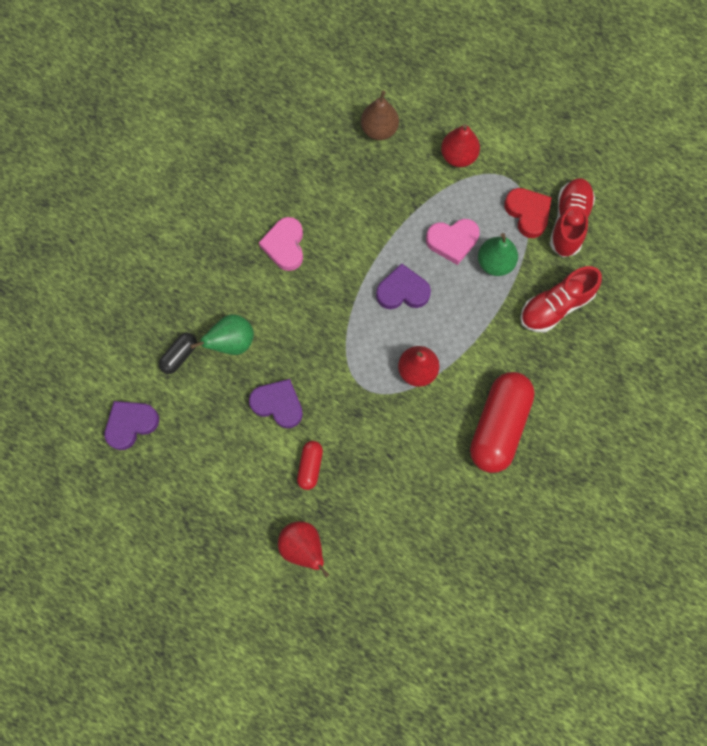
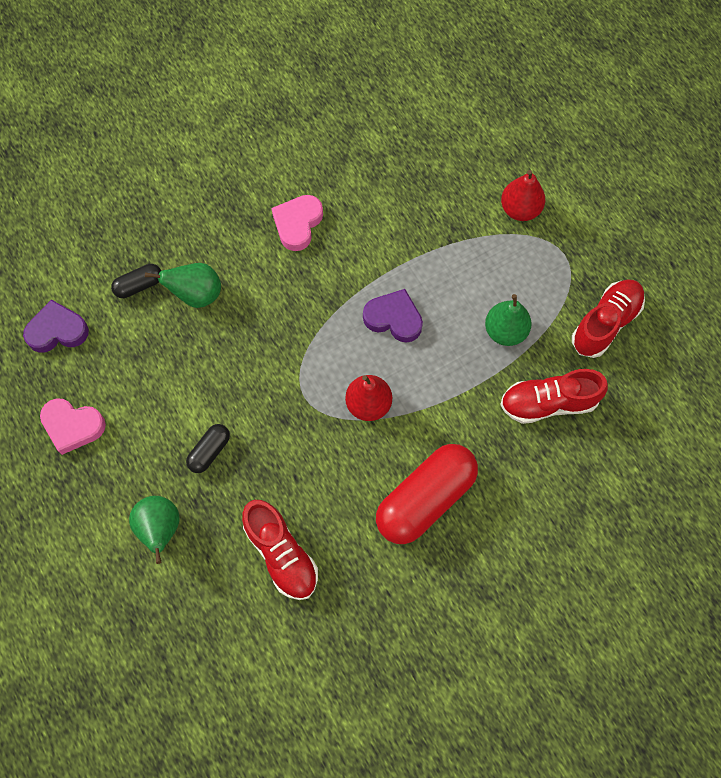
camera: 25 degrees right, 5 degrees down
purple heart [249,379,303,429] -> none
red pear [278,521,330,577] -> green pear [129,496,179,564]
red capsule [297,441,323,490] -> black capsule [186,424,230,473]
brown pear [361,91,399,140] -> none
pink heart [426,219,480,265] -> pink heart moved to [40,398,106,455]
red heart [504,188,552,238] -> none
none -> red shoe [242,500,318,600]

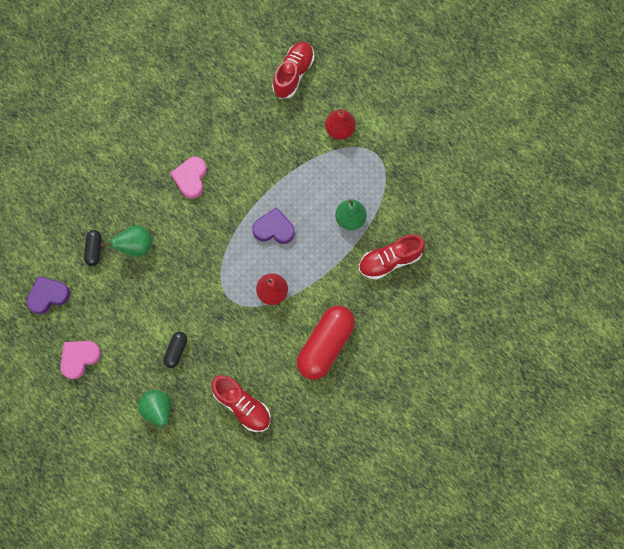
camera: 15 degrees left, 5 degrees up
pink heart [40,398,106,455] -> pink heart turned 135 degrees clockwise [60,341,101,379]
black capsule [111,264,161,298] -> black capsule turned 45 degrees counterclockwise [84,230,102,266]
red shoe [572,280,645,358] -> red shoe moved to [272,41,314,98]

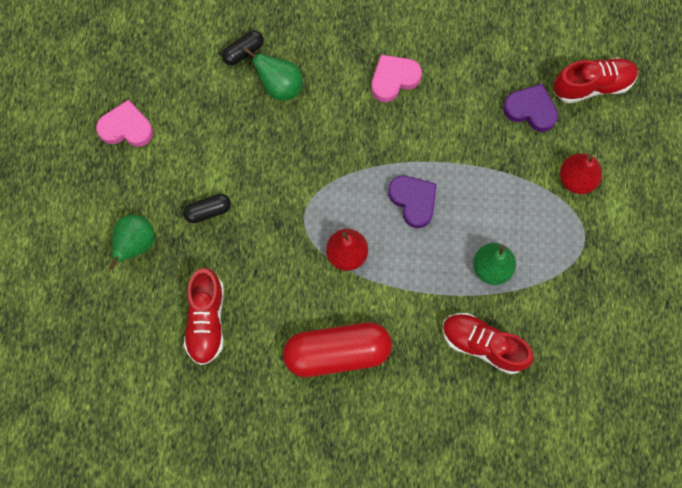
camera: 50 degrees right, 0 degrees up
purple heart [26,276,70,314] -> purple heart moved to [503,84,558,132]

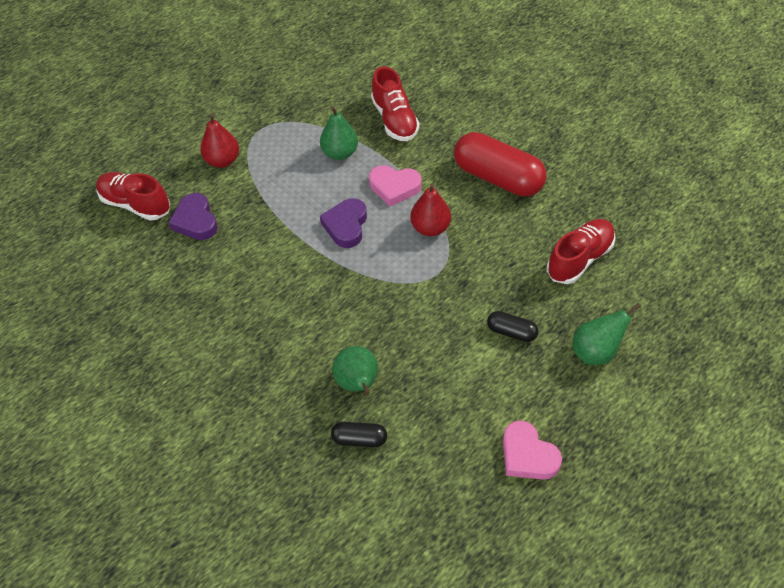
camera: 135 degrees left, 20 degrees down
pink heart [371,55,422,102] -> pink heart moved to [369,165,422,207]

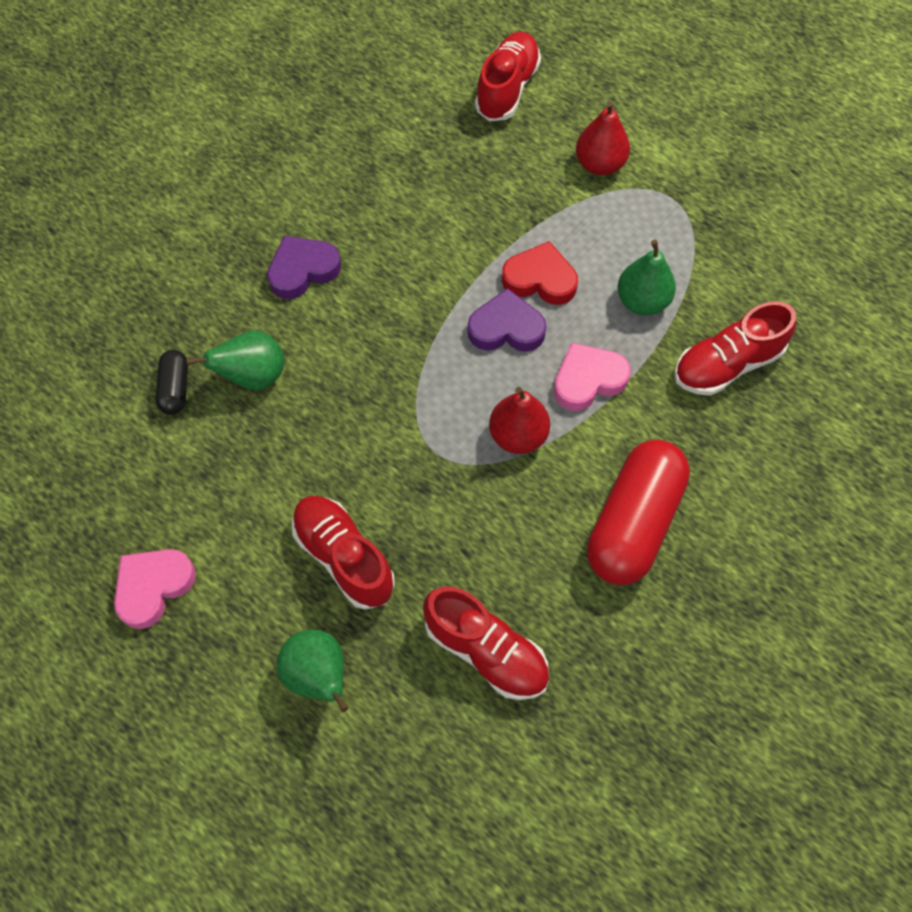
camera: 80 degrees right, 10 degrees up
purple heart [168,193,218,240] -> purple heart moved to [267,236,341,299]
pink heart [369,165,422,207] -> pink heart turned 60 degrees clockwise [554,342,631,411]
black capsule [487,311,538,342] -> red shoe [292,496,395,610]
none -> red heart [502,241,578,305]

